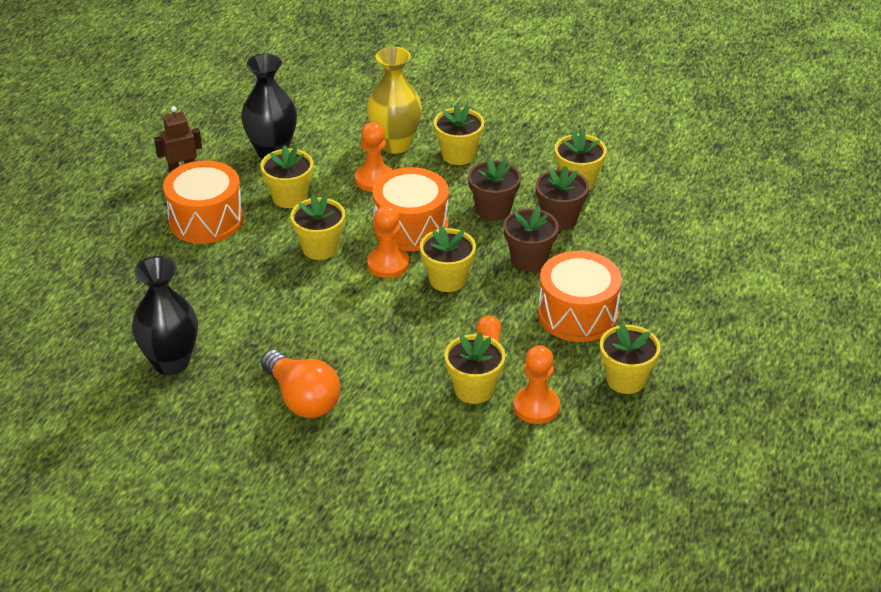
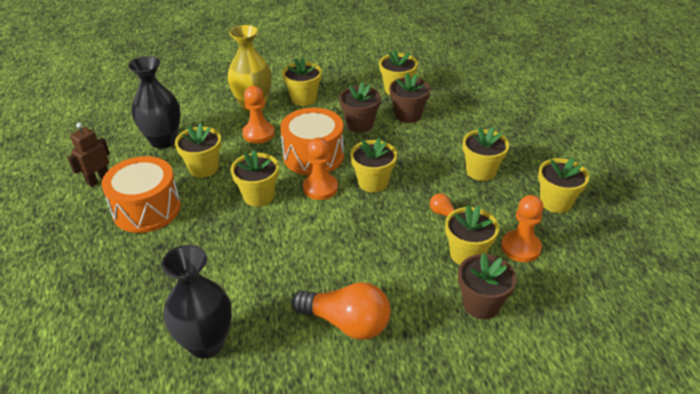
camera: 30 degrees left, 0 degrees up
brown flower pot [503,206,559,271] -> brown flower pot moved to [458,253,517,319]
orange drum [538,251,622,342] -> yellow flower pot [463,127,509,181]

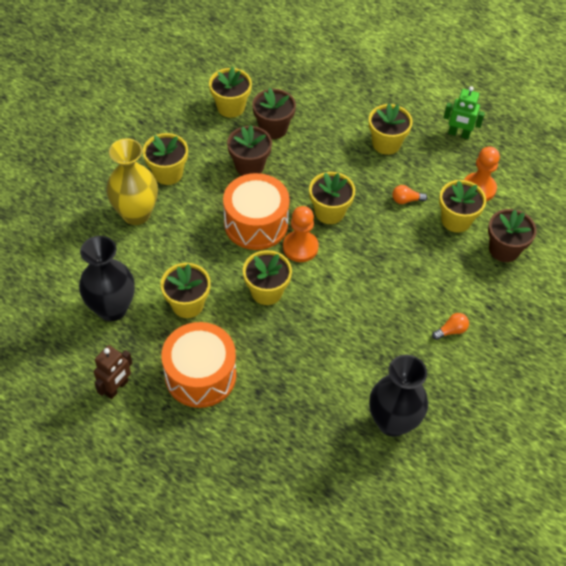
camera: 50 degrees left, 15 degrees up
brown robot [67,123,110,187] -> brown robot turned 135 degrees counterclockwise [94,345,132,399]
orange pawn [242,86,275,143] -> none
orange light bulb [292,282,390,340] -> orange light bulb [432,313,469,340], size x0.44
yellow flower pot [538,158,589,213] -> green robot [444,86,485,139]

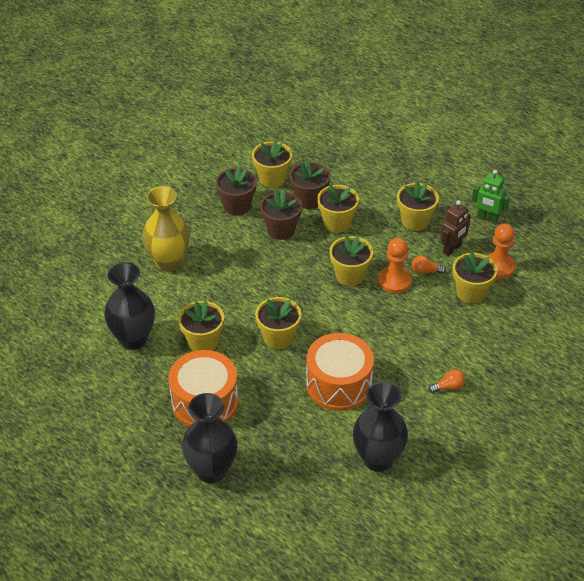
camera: 10 degrees right, 10 degrees down
brown robot [94,345,132,399] -> brown robot moved to [440,200,471,256]
yellow flower pot [143,133,188,185] -> yellow flower pot moved to [317,185,359,233]
orange drum [223,173,290,250] -> orange drum moved to [306,333,374,411]
orange pawn [283,206,319,262] -> orange pawn moved to [378,238,412,294]
brown flower pot [488,209,537,262] -> brown flower pot moved to [215,166,257,215]
none -> black vase [182,393,237,483]

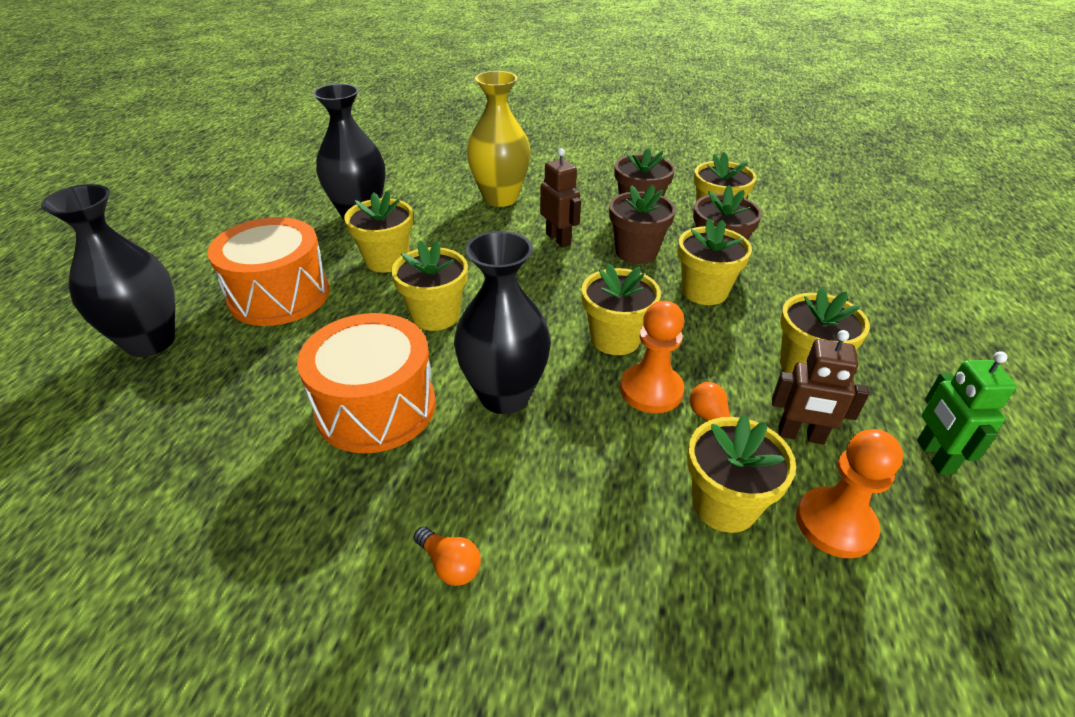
camera: 60 degrees right, 5 degrees down
black vase [353,382,408,472] -> black vase moved to [454,231,551,414]
none -> brown robot [540,148,581,248]

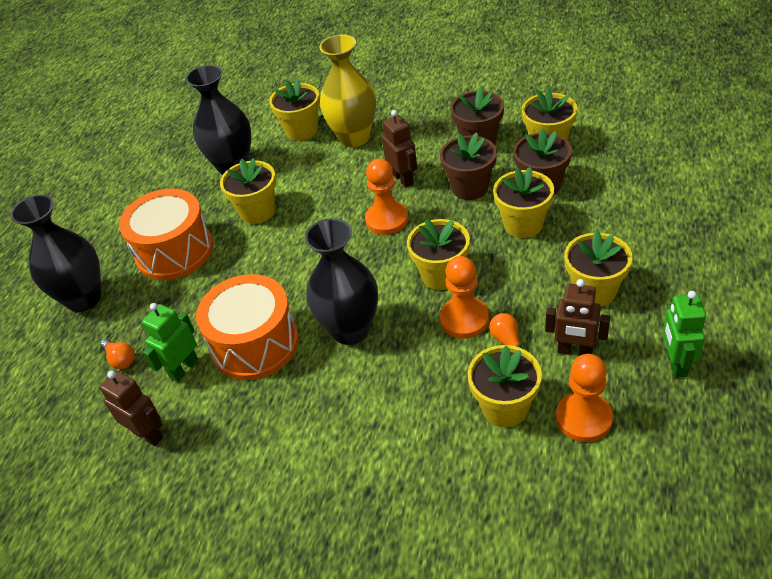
camera: 10 degrees right, 5 degrees up
yellow flower pot [391,240,468,331] -> yellow flower pot moved to [269,79,320,141]
orange light bulb [414,527,481,586] -> orange light bulb moved to [100,339,135,369]
none -> brown robot [100,371,163,446]
none -> green robot [142,303,198,382]
none -> orange pawn [365,159,408,235]

